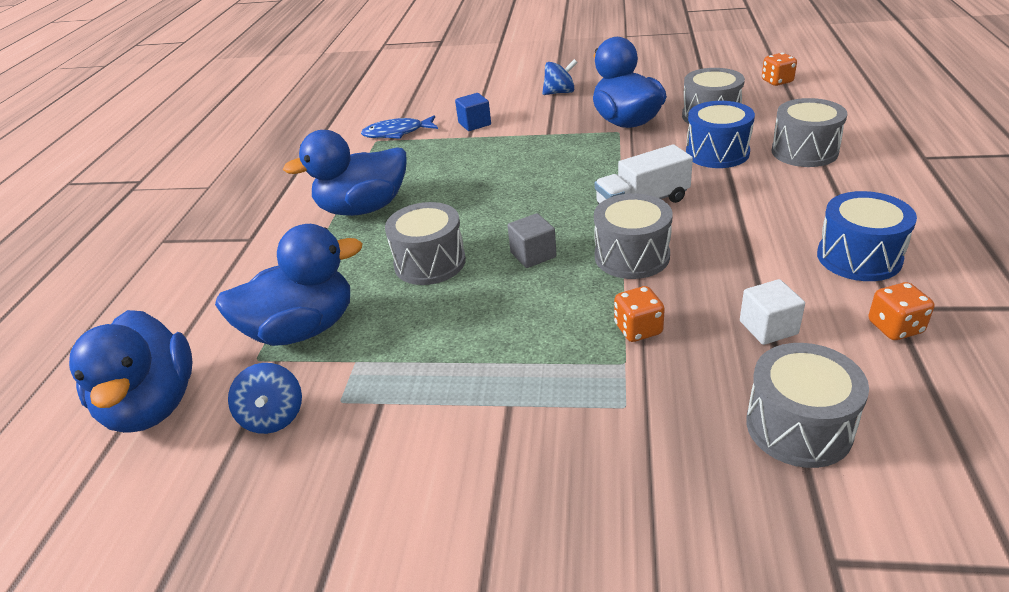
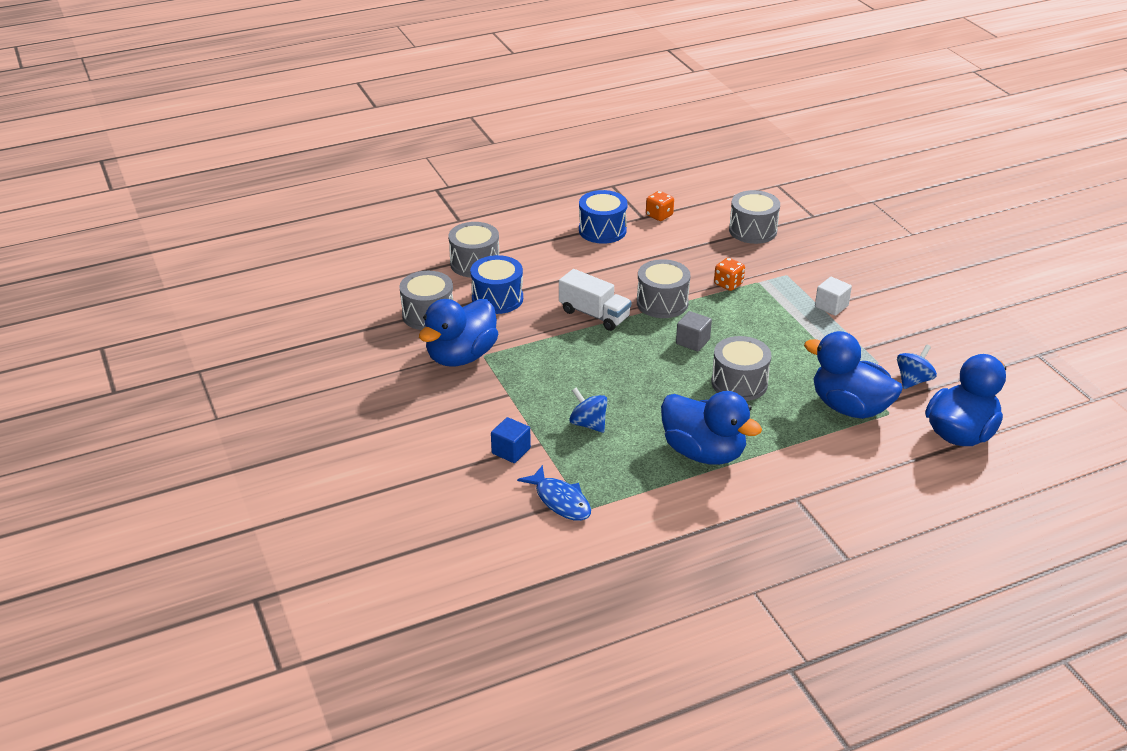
camera: 125 degrees left, 0 degrees up
blue spinning top [542,59,578,95] -> blue spinning top moved to [569,387,608,433]
white cube [740,279,805,345] -> white cube moved to [815,277,852,316]
orange dice [762,53,797,86] -> none

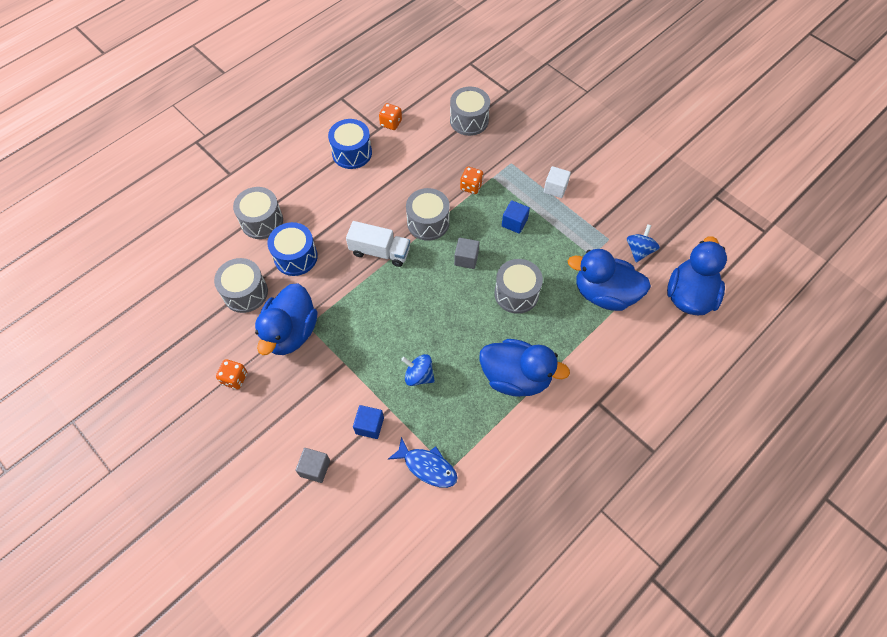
camera: 20 degrees left, 25 degrees up
none -> orange dice [216,359,247,389]
none -> grey cube [295,448,330,483]
none -> blue cube [502,200,530,234]

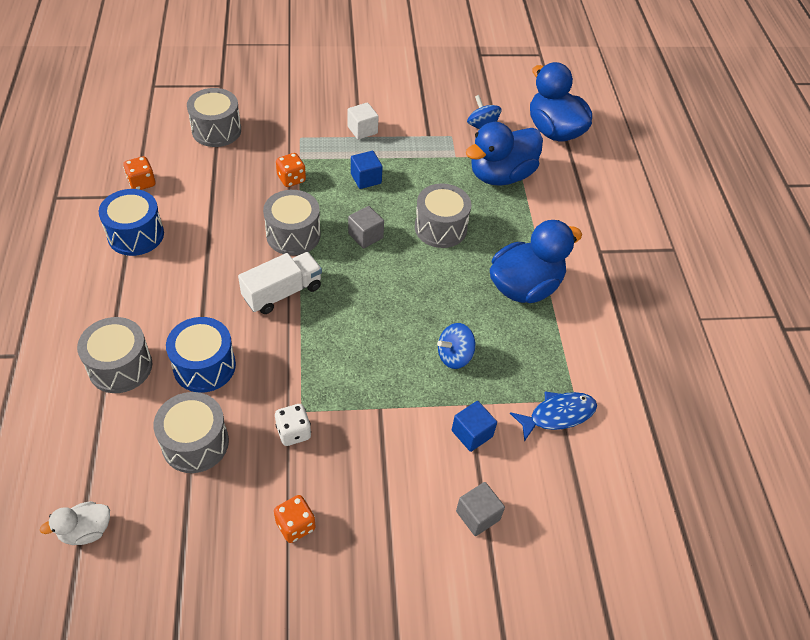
camera: 55 degrees left, 10 degrees down
blue duck [255,283,317,355] -> white dice [275,404,311,446]
none -> white duck [40,501,110,545]

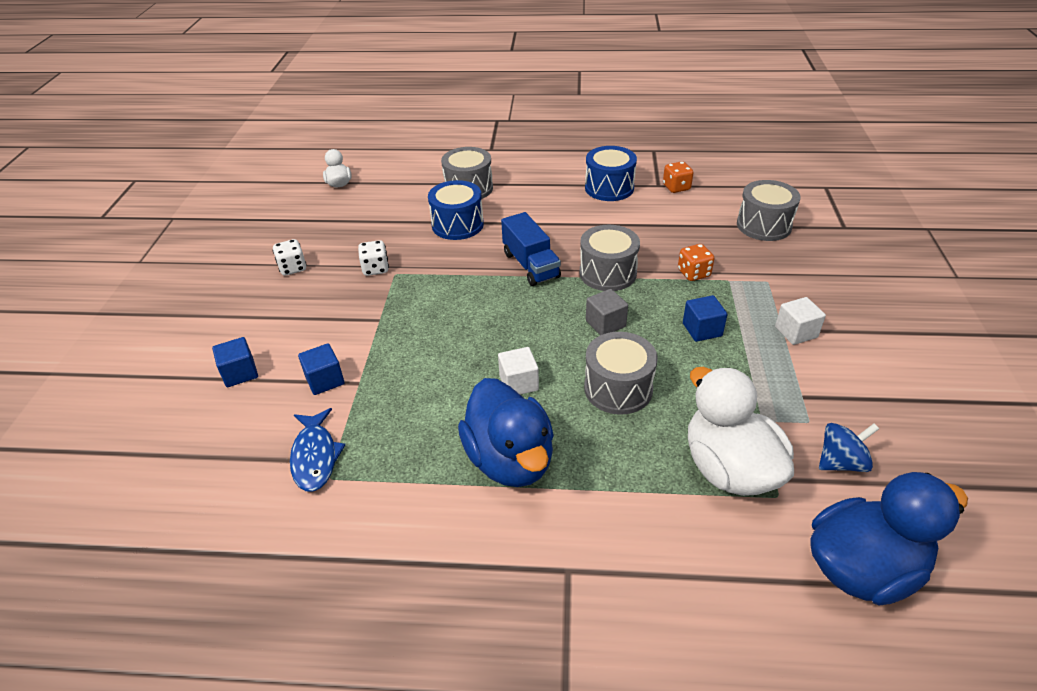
camera: 105 degrees right, 10 degrees down
grey drum [154,392,229,473] -> none
white truck [238,252,322,314] -> blue truck [501,212,561,286]
orange dice [274,495,315,543] -> white dice [272,239,307,276]
blue spinning top [437,323,476,369] -> none
grey cube [456,482,505,536] -> blue cube [212,337,258,387]
blue duck [465,122,543,186] -> white duck [688,367,794,496]
none -> white cube [498,347,539,395]

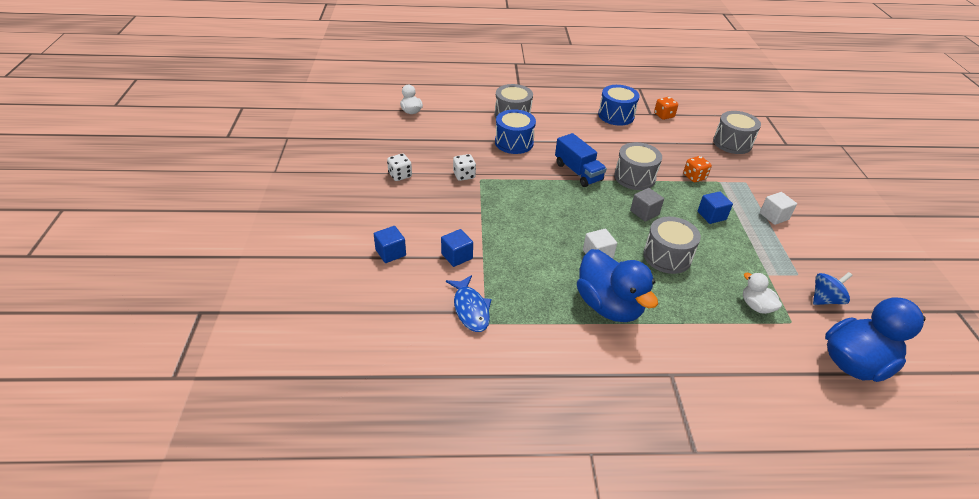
camera: 10 degrees left, 0 degrees up
white duck [688,367,794,496] -> white duck [743,273,782,314], size x0.49

